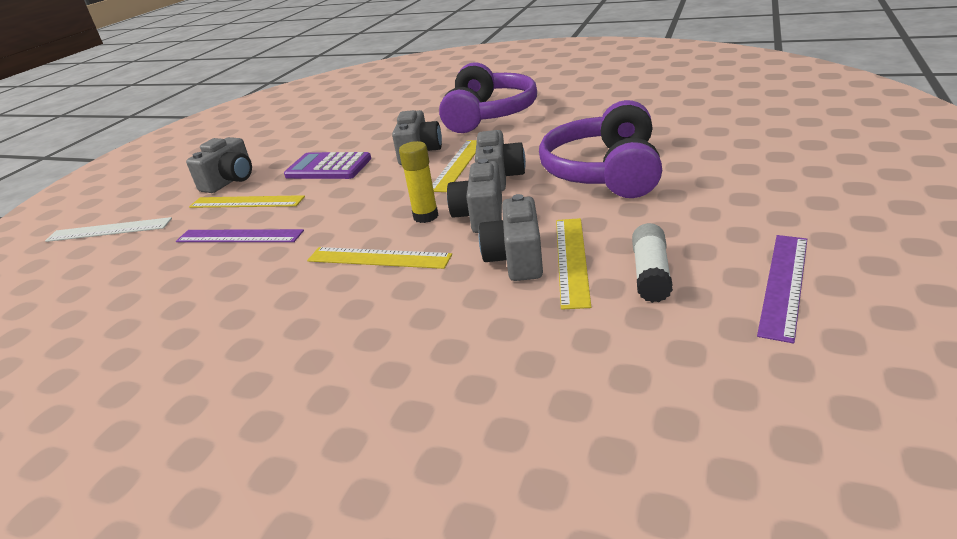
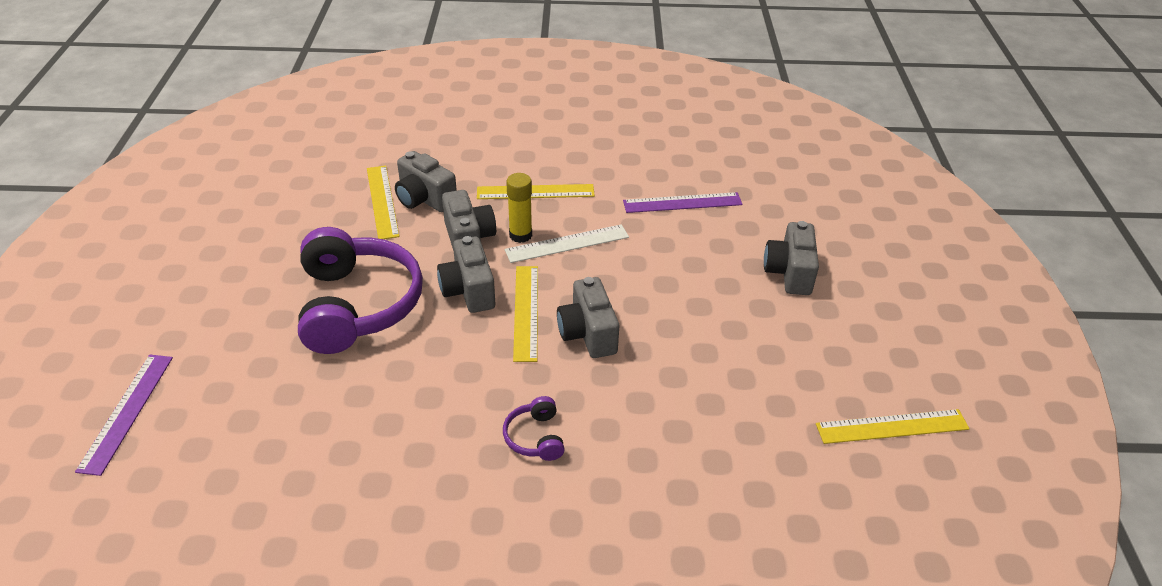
camera: 155 degrees right, 10 degrees up
white ruler [45,217,172,242] -> white ruler moved to [505,224,629,263]
yellow ruler [189,195,305,208] -> yellow ruler moved to [816,409,970,444]
purple calculator [284,152,371,179] -> none
purple headphones [439,62,537,133] -> purple headphones [503,396,565,461], size x0.42
grey camera [479,194,543,281] -> grey camera turned 150 degrees clockwise [395,151,457,212]
white glue stick [632,223,673,303] -> none
purple ruler [757,235,807,343] -> purple ruler moved to [75,355,173,476]

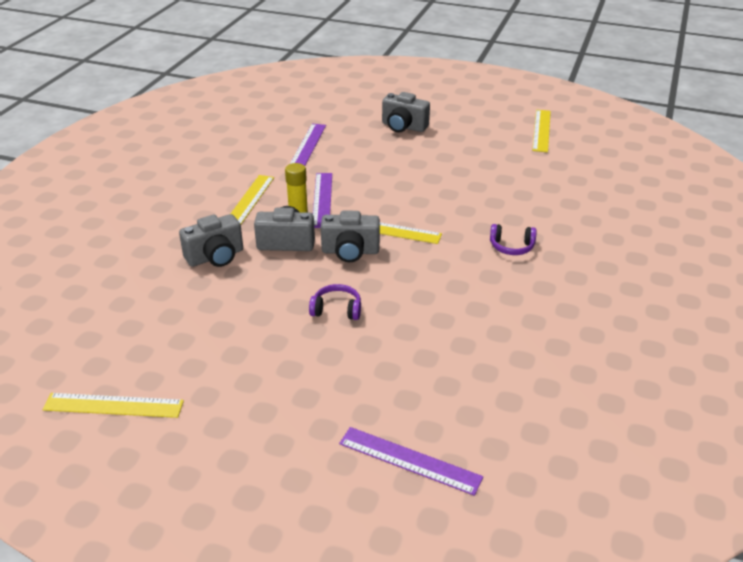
camera: 70 degrees left, 5 degrees down
purple headphones [298,227,423,354] -> purple headphones [309,284,361,320], size x0.42
yellow ruler [367,166,400,239] -> yellow ruler moved to [42,393,184,418]
white ruler [505,224,629,263] -> purple ruler [313,173,332,228]
grey camera [557,277,619,358] -> none

